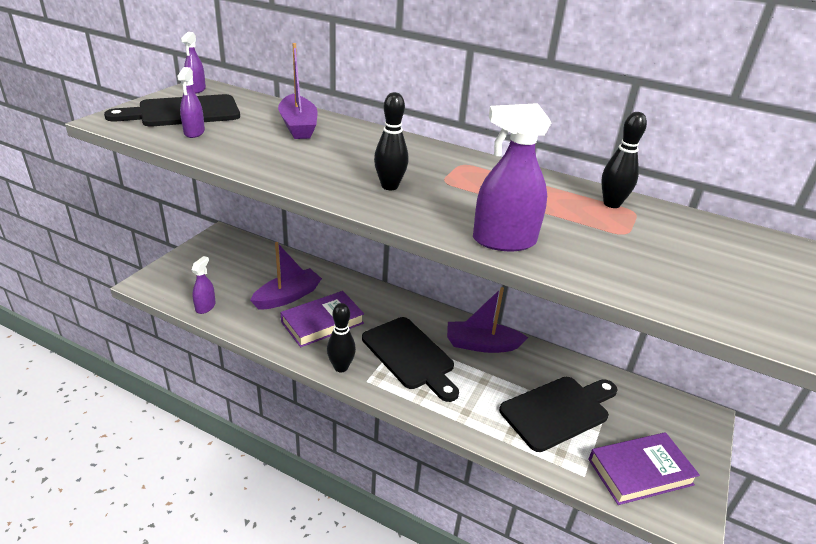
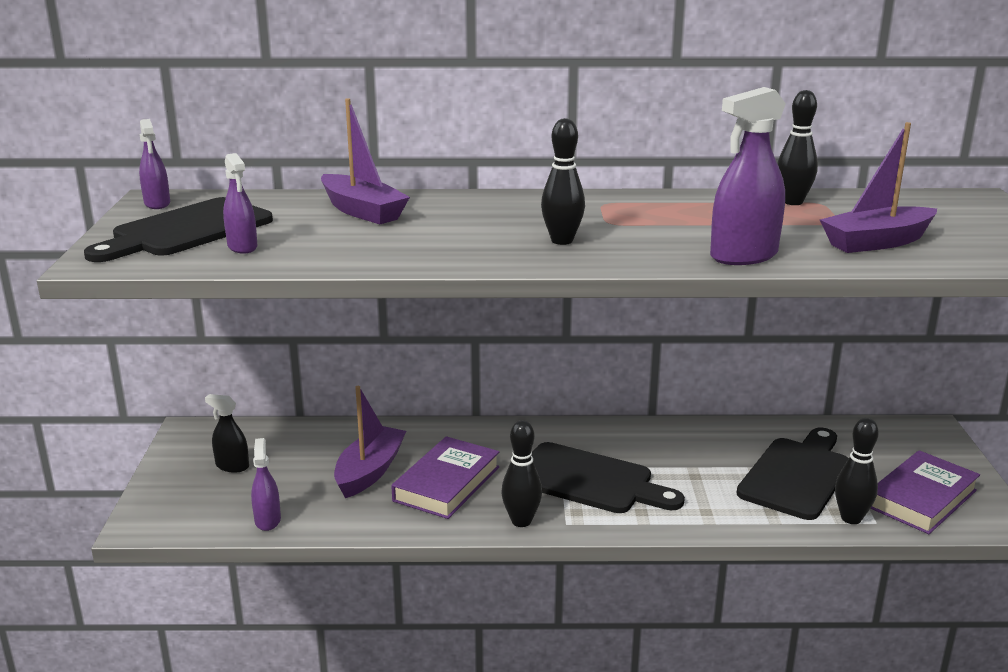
camera: 25 degrees left, 10 degrees down
purple boat [447,287,528,353] -> purple boat moved to [820,122,937,253]
none -> black spray bottle [205,394,249,473]
none -> black bowling pin [835,418,879,524]

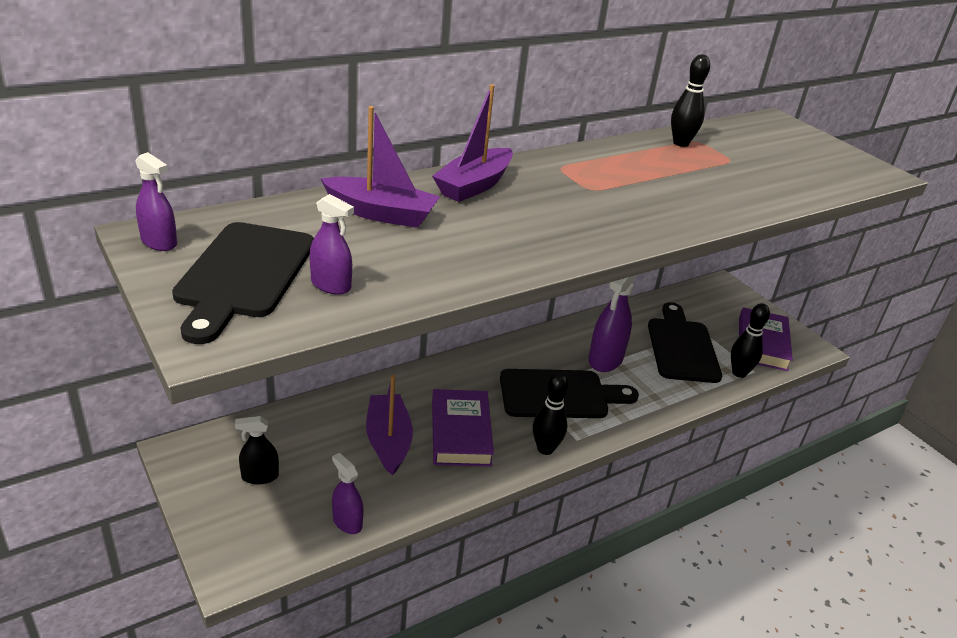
camera: 35 degrees left, 10 degrees up
black bowling pin [541,118,585,245] -> none
purple spray bottle [710,87,786,265] -> purple spray bottle moved to [588,275,636,372]
purple boat [820,122,937,253] -> purple boat moved to [432,84,513,202]

